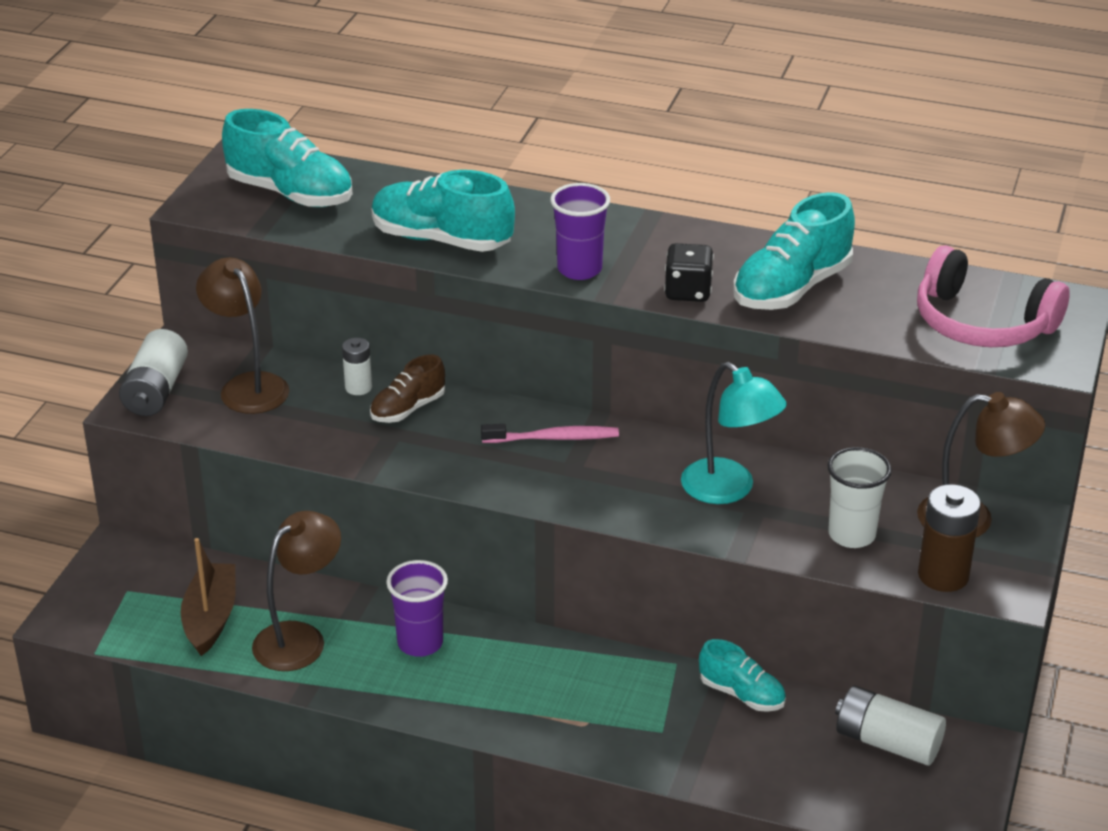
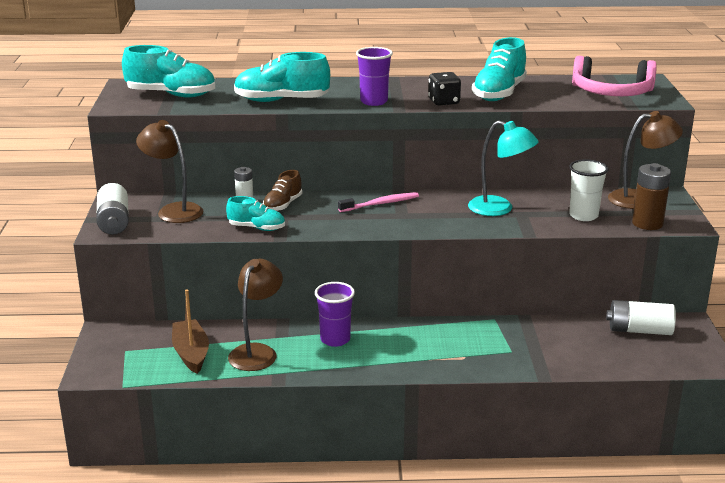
camera: 20 degrees left, 10 degrees down
turquoise shoe [699,639,786,712] -> turquoise shoe moved to [226,196,285,231]

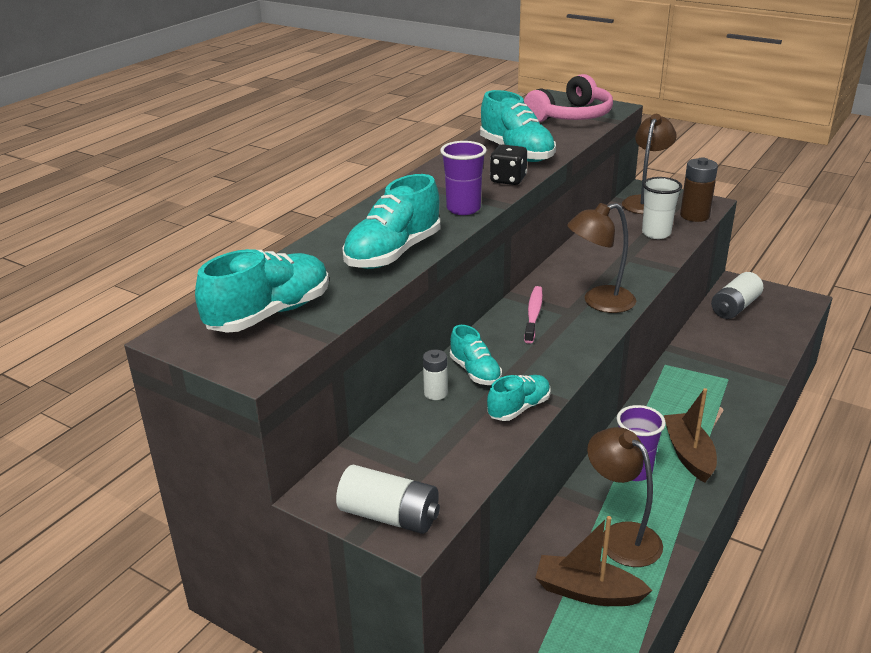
camera: 55 degrees left, 5 degrees up
brown lamp [136,120,203,223] -> brown lamp moved to [567,203,636,313]
brown shoe [263,170,302,211] -> turquoise shoe [450,325,502,385]
turquoise lamp [468,121,539,216] -> none
none -> brown boat [664,388,717,483]

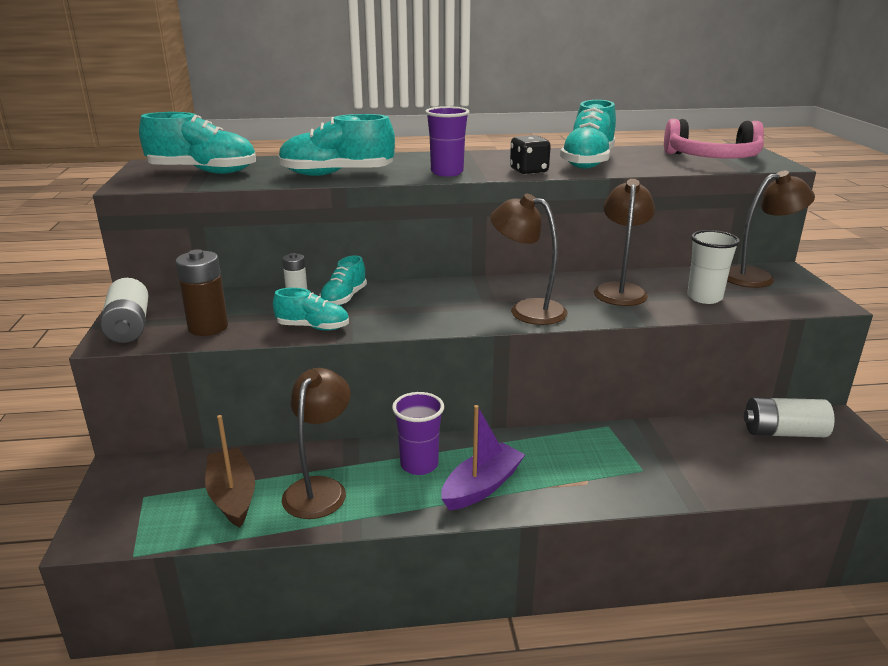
camera: 50 degrees right, 5 degrees down
pink toothbrush [524,286,543,344] -> none
brown boat [664,388,717,483] -> purple boat [441,405,525,511]
brown battery [680,157,718,222] -> brown battery moved to [176,249,228,336]
none -> brown lamp [594,179,655,306]

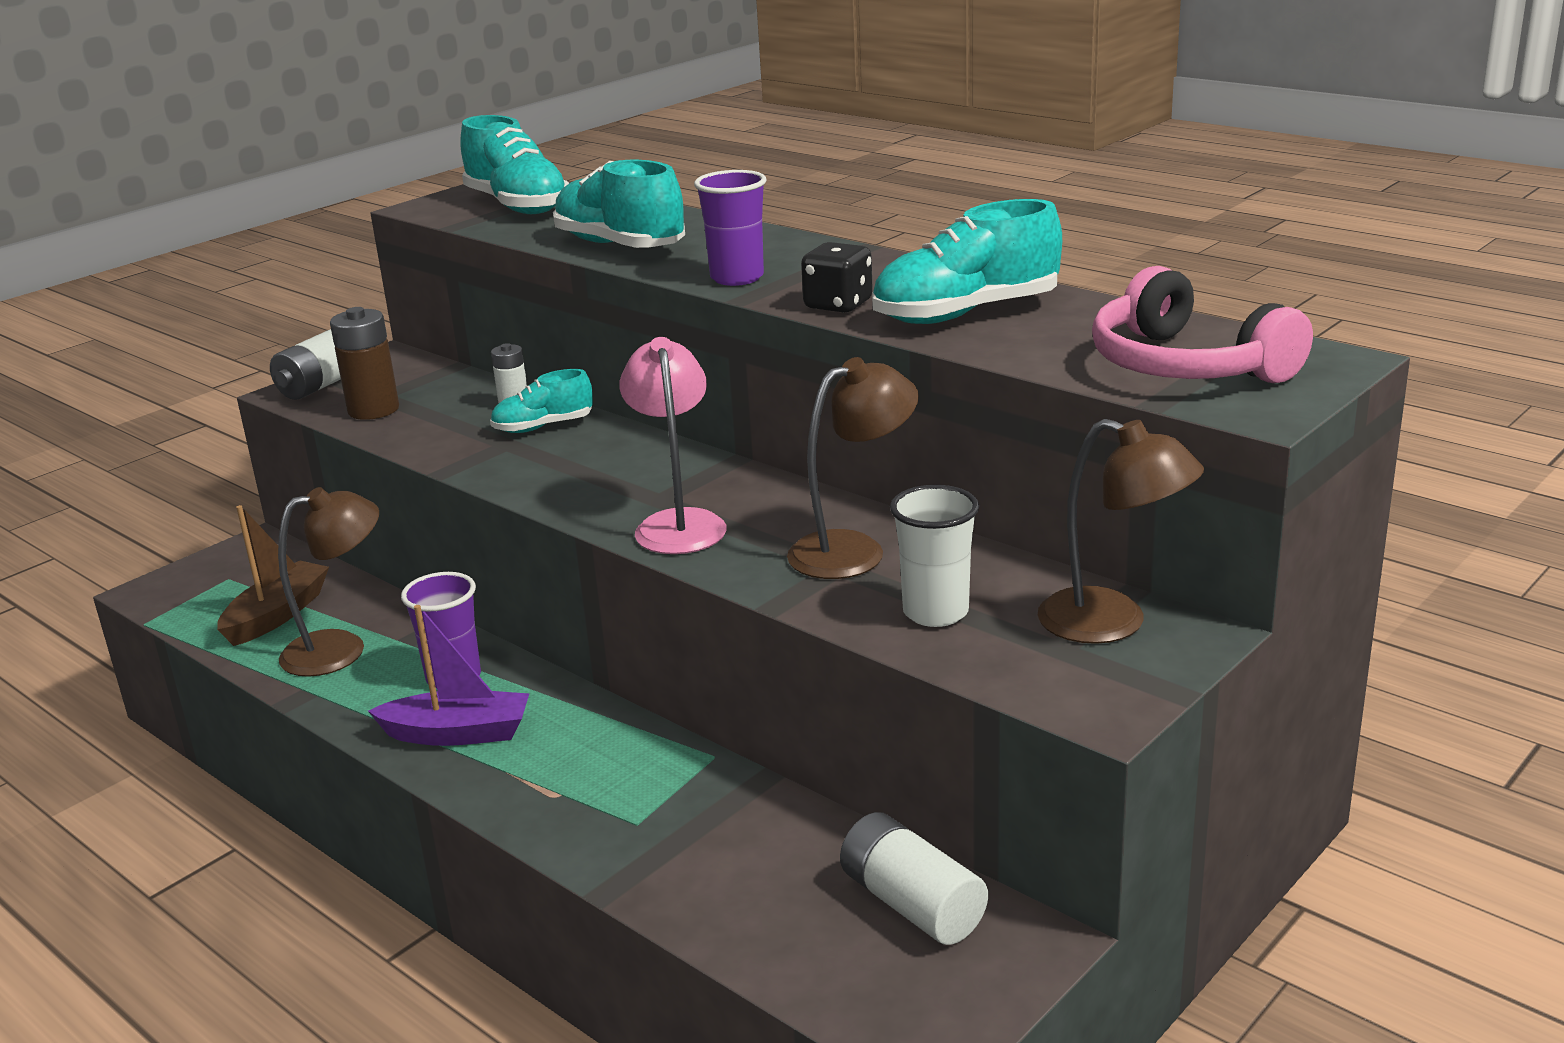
camera: 50 degrees right, 0 degrees up
turquoise shoe [273,288,349,331] -> none
brown lamp [490,194,567,325] -> pink lamp [620,337,726,554]

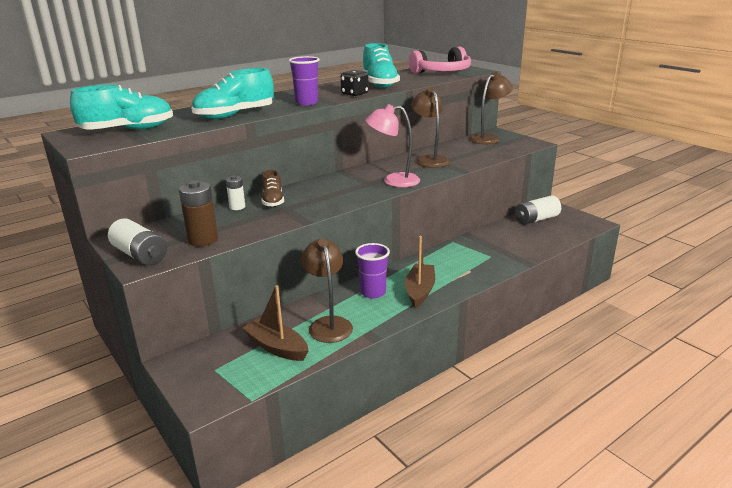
camera: 80 degrees left, 0 degrees up
purple boat [368,605,529,746] -> brown boat [405,236,435,308]
turquoise shoe [490,369,593,433] -> brown shoe [262,170,284,207]
white cup [890,485,979,627] -> none

